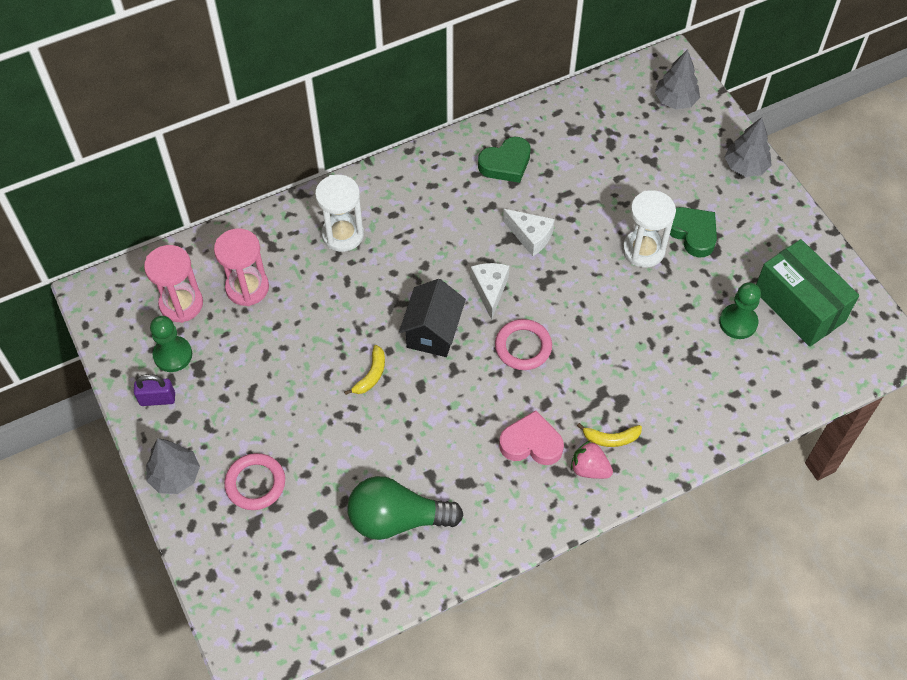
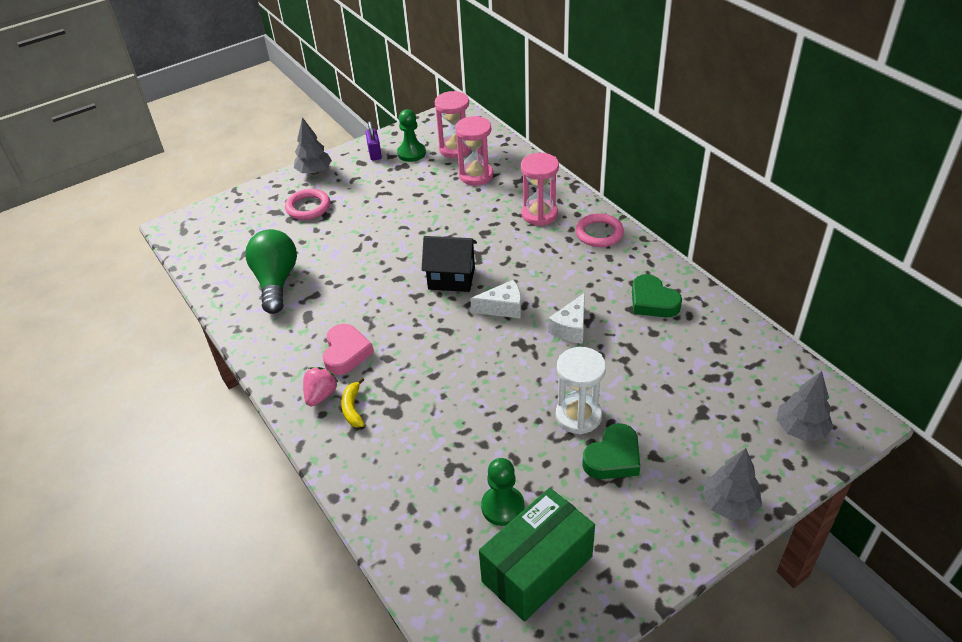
camera: 85 degrees right, 15 degrees down
white hourglass [315,175,364,252] -> pink hourglass [521,153,559,226]
yellow banana [344,345,385,395] -> none
pink ring [495,319,552,370] -> pink ring moved to [575,213,624,247]

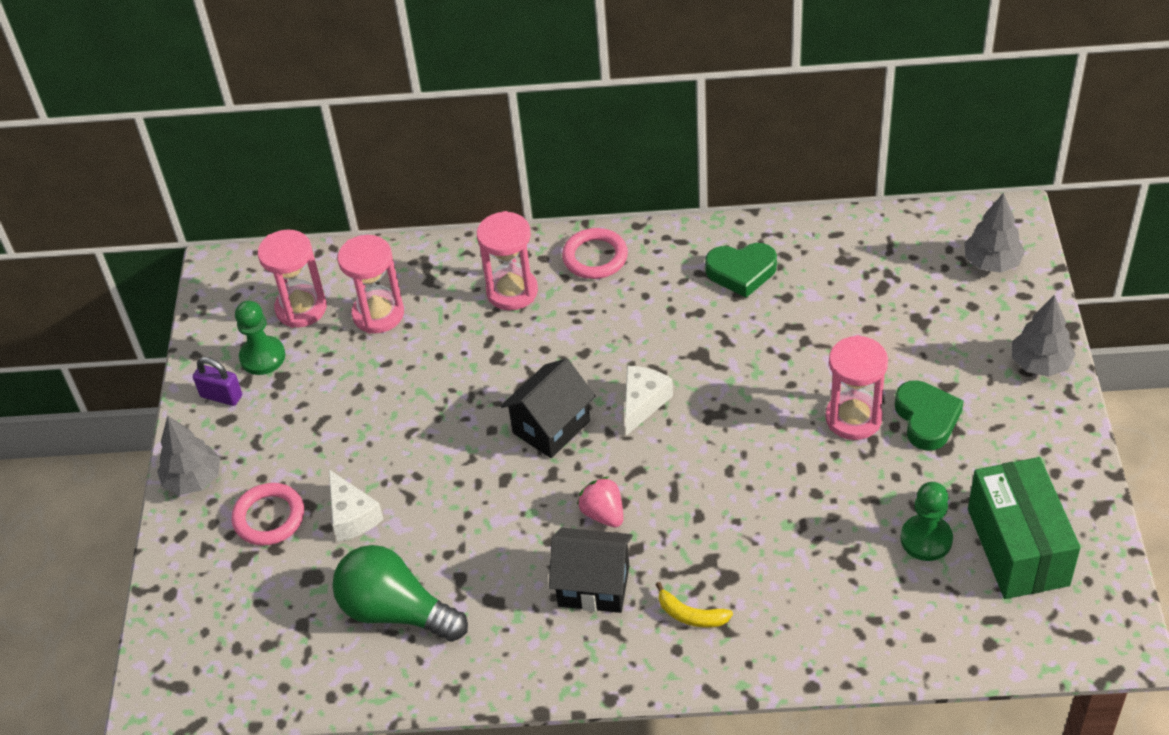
camera: 55 degrees left, 5 degrees up
pink strawberry [303,367,339,406] -> pink strawberry moved to [577,476,623,528]
pink heart [323,324,374,375] -> black house [549,528,633,613]
white cheese [548,293,585,344] -> white cheese moved to [329,469,383,542]
white hourglass [556,347,606,435] -> pink hourglass [826,335,888,440]

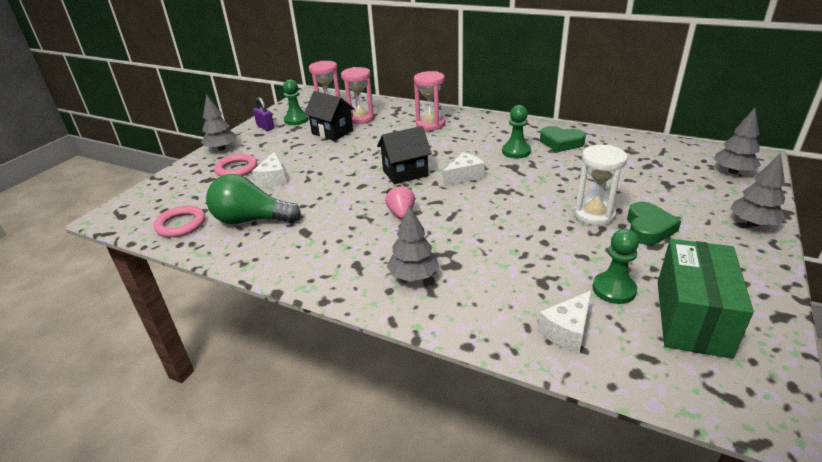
camera: 25 degrees right, 15 degrees down
green light bulb [332,545,468,642] -> green light bulb turned 45 degrees counterclockwise [206,174,301,224]
black house [549,528,633,613] -> black house moved to [304,91,355,141]
pink ring [562,228,628,279] -> pink ring moved to [154,206,205,237]
yellow banana [655,582,733,628] -> grey tree [387,205,439,282]
pink hourglass [826,335,888,440] -> white hourglass [574,145,628,226]
none -> green pawn [502,105,531,158]
none -> white cheese [538,291,591,353]

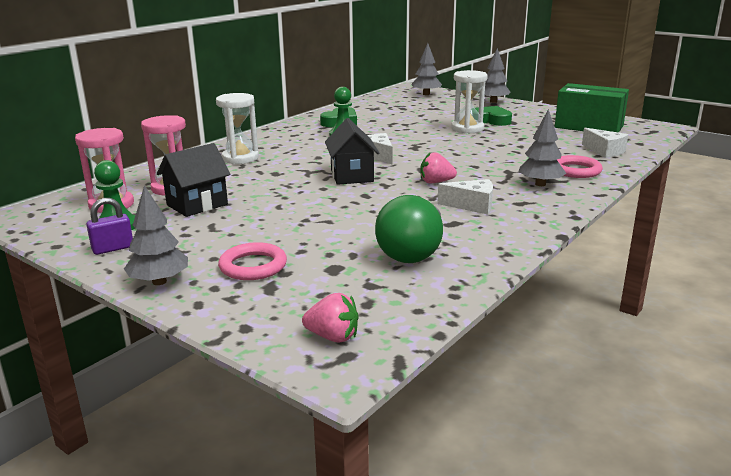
camera: 80 degrees left, 10 degrees down
pink ring [154,206,205,237] -> pink ring moved to [557,155,603,178]
white cheese [252,152,286,186] -> white cheese moved to [437,179,493,214]
pink hourglass [414,71,445,131] -> white hourglass [216,93,259,164]
green pawn [592,229,639,304] -> none
none -> pink strawberry [302,293,359,343]

